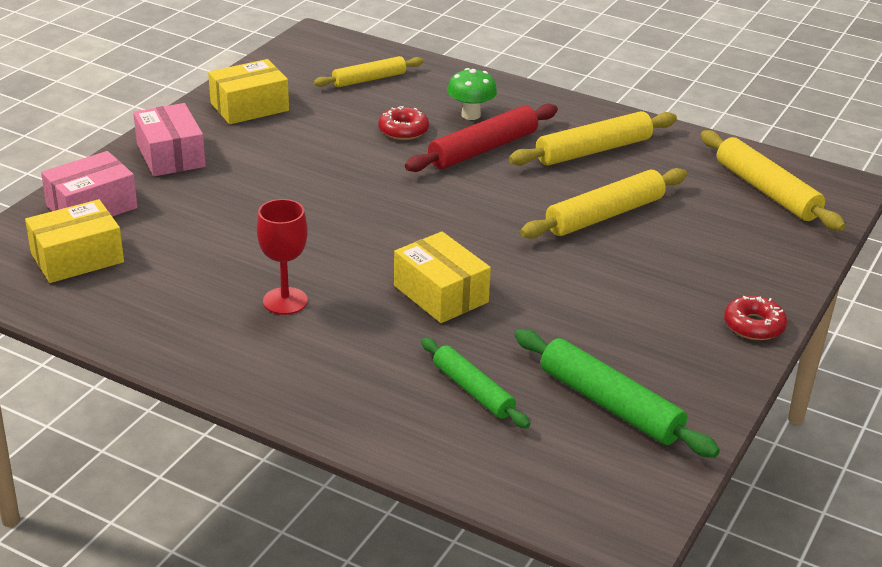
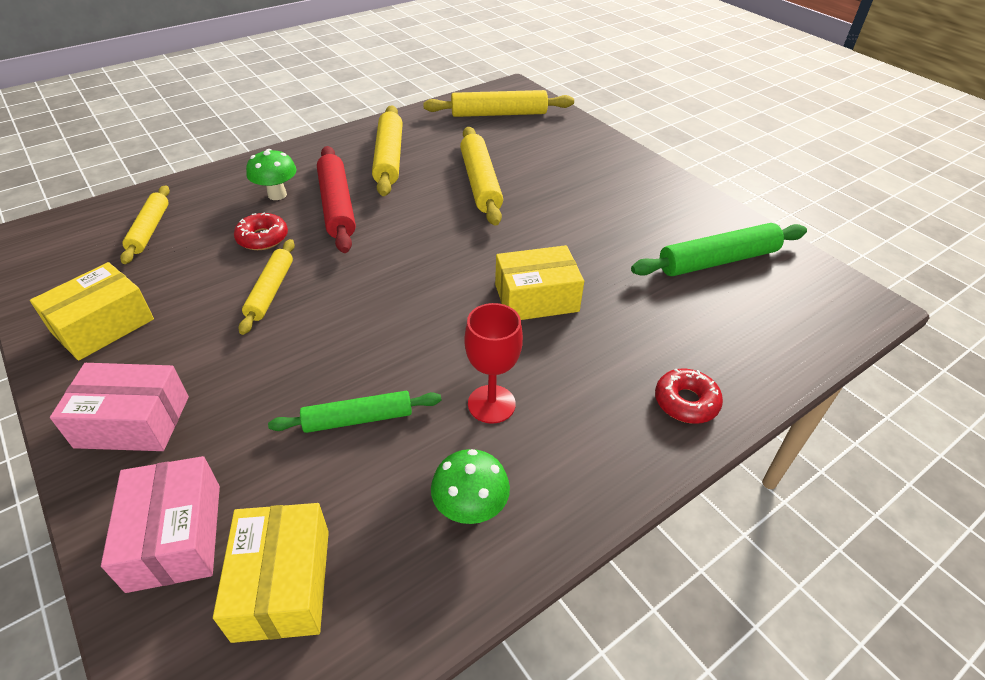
camera: 65 degrees left, 10 degrees up
yellow box [208,59,289,124] -> yellow box turned 45 degrees clockwise [30,262,154,361]
green rolling pin [421,338,530,428] -> green rolling pin moved to [268,391,442,433]
red donut [724,296,787,340] -> red donut moved to [655,369,723,424]
none -> yellow rolling pin [238,239,295,335]
none -> green mushroom [431,449,510,524]

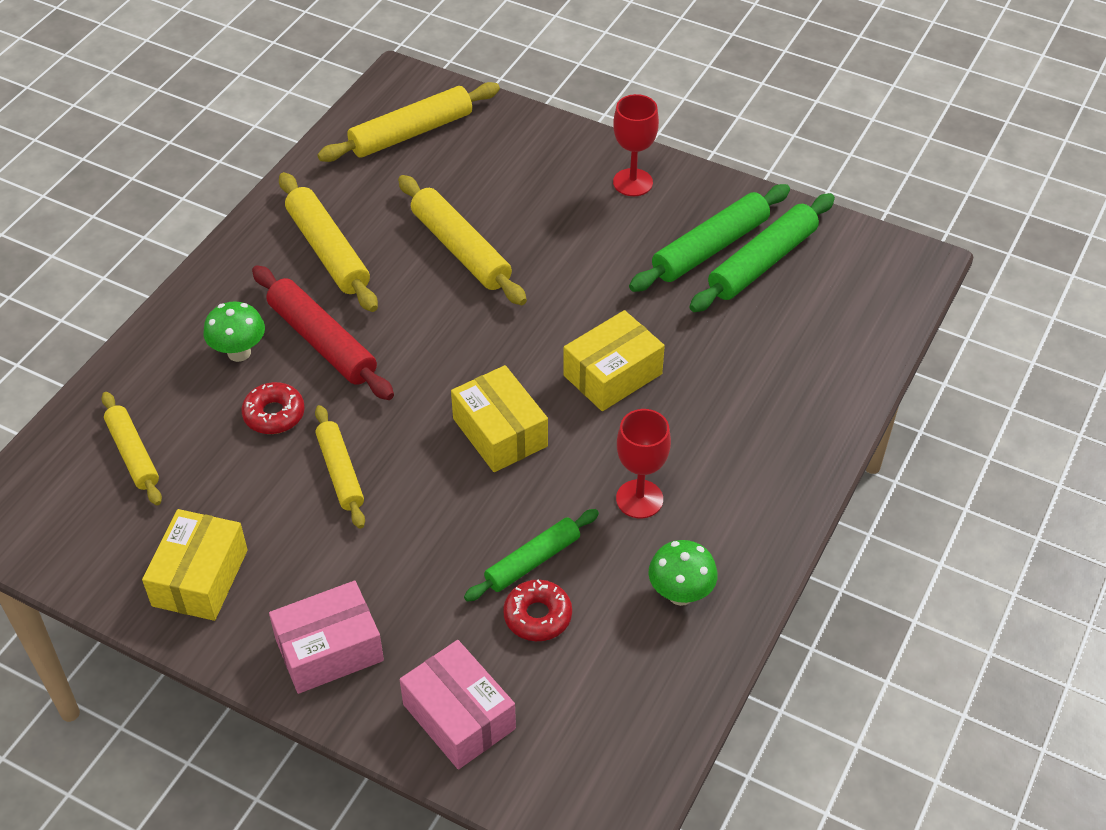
camera: 25 degrees left, 5 degrees up
yellow box [213,503,329,643] -> yellow box moved to [451,365,548,472]
red donut [655,369,723,424] -> red donut moved to [503,579,572,641]
none -> red goblet [613,94,659,196]
none -> green rolling pin [629,184,790,292]

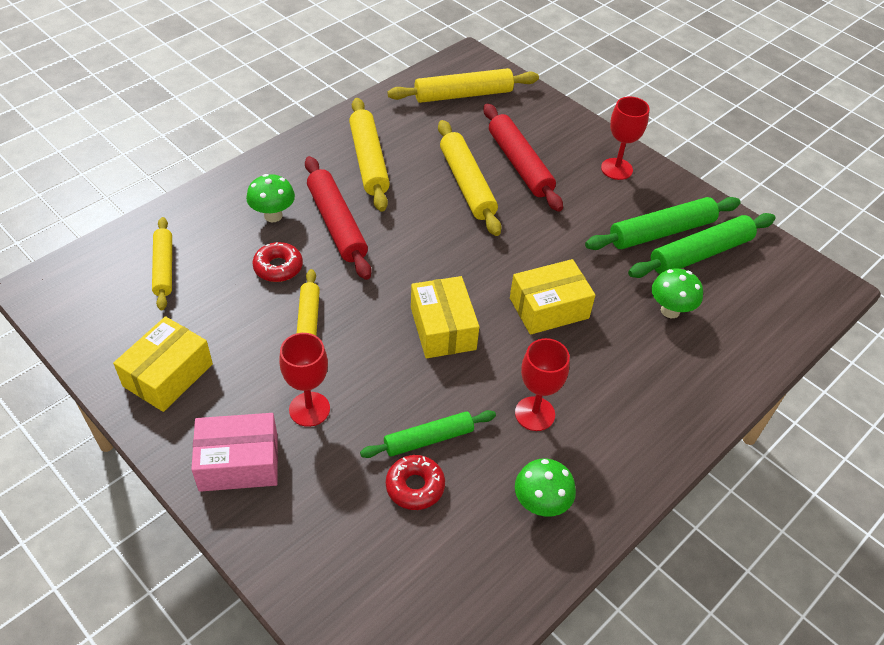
camera: 15 degrees right, 0 degrees up
pink box [400,640,516,769] -> none
none -> red goblet [279,333,330,427]
none -> red rolling pin [483,103,563,212]
none -> green mushroom [652,268,703,318]

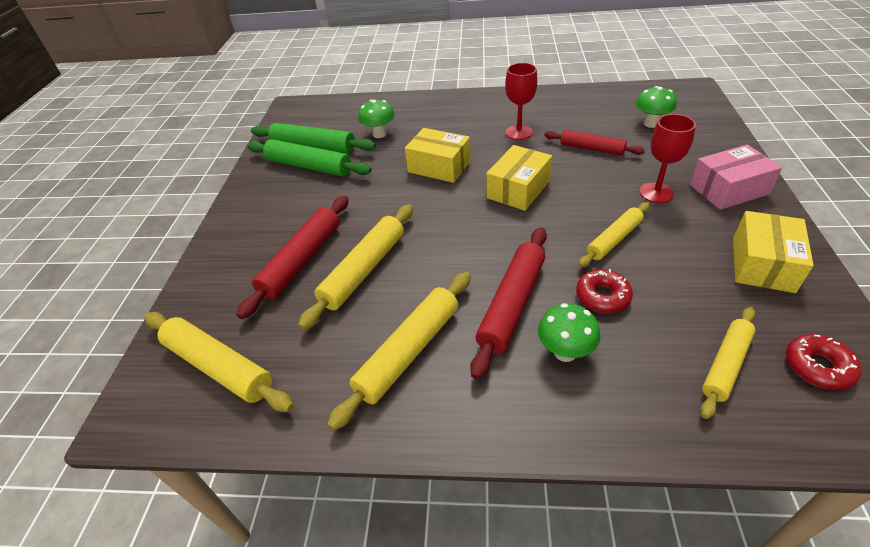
camera: 125 degrees left, 5 degrees down
yellow box [113,316,213,412] -> yellow box turned 60 degrees counterclockwise [733,211,814,293]
pink box [191,413,278,492] -> pink box turned 60 degrees counterclockwise [690,144,782,210]
green rolling pin [360,410,496,458] -> red rolling pin [544,130,645,156]
red donut [386,455,445,510] -> red donut moved to [786,334,861,390]
green mushroom [515,459,576,517] -> green mushroom moved to [636,86,677,128]
red goblet [601,97,649,180] -> none

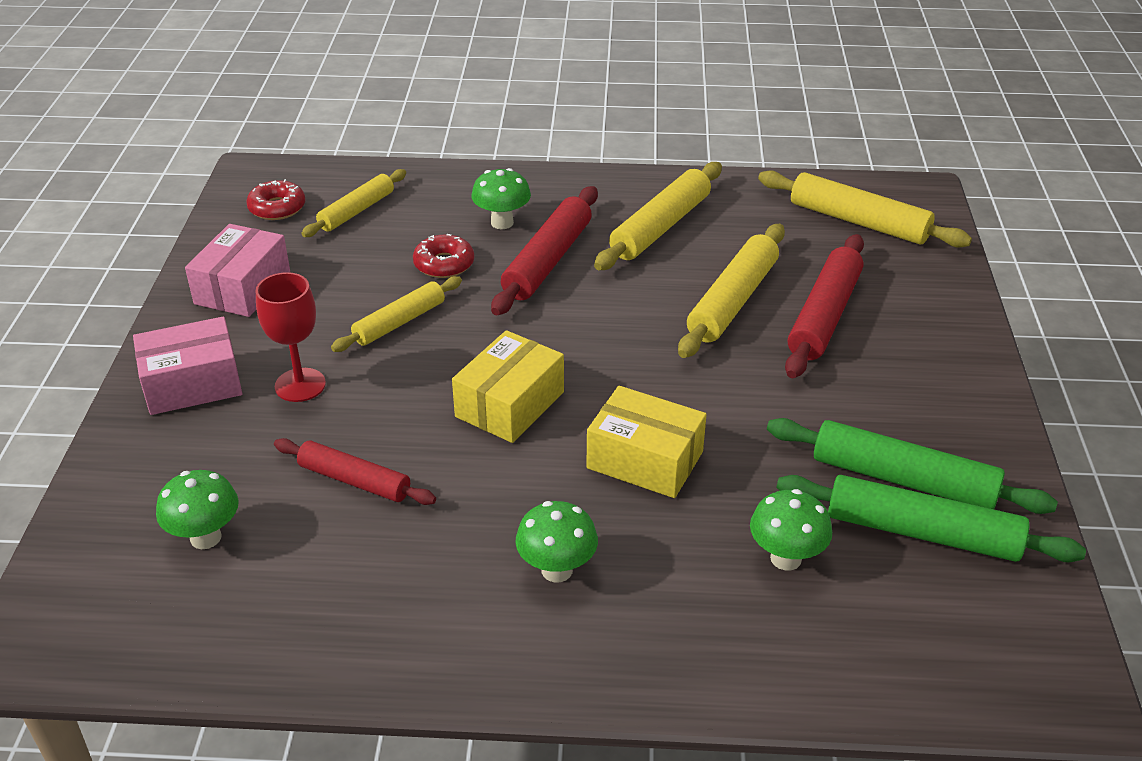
camera: 175 degrees right, 5 degrees down
red goblet [505,63,538,140] -> none
yellow box [733,211,814,293] -> pink box [185,224,290,317]
none -> green mushroom [516,501,598,582]

